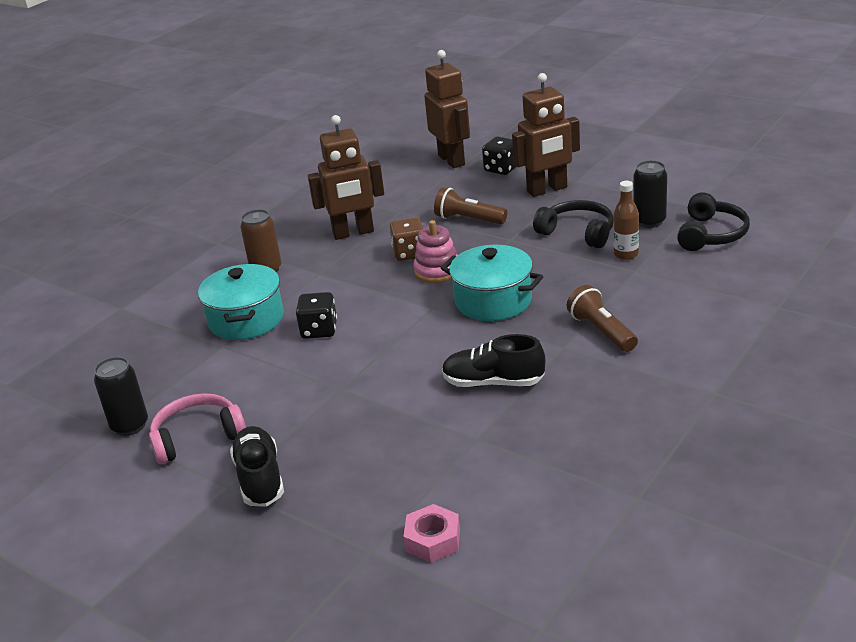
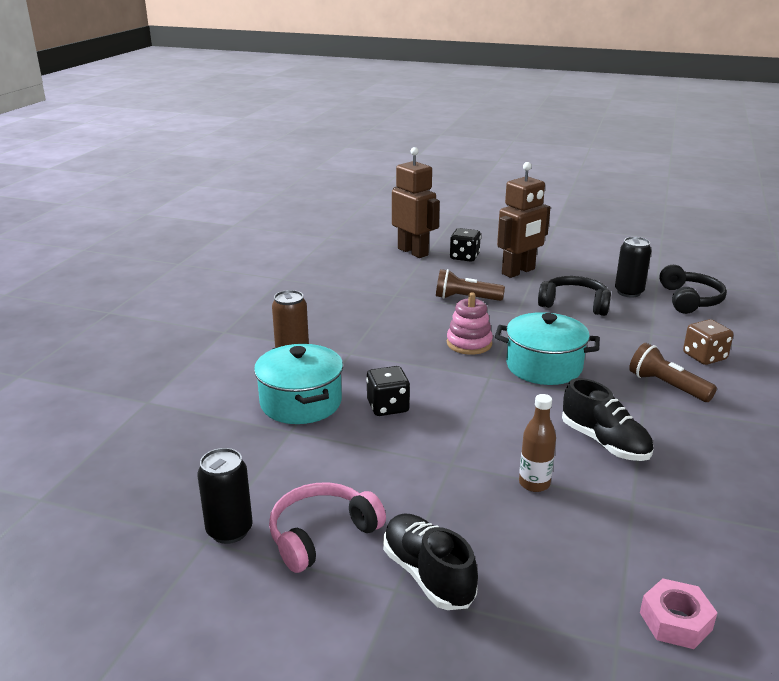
camera: 20 degrees left, 5 degrees down
brown robot [308,115,384,240] -> none
brown dice [390,217,423,261] -> brown dice moved to [683,319,733,365]
black shoe [442,334,545,387] -> black shoe turned 120 degrees counterclockwise [562,378,653,461]
brown bottle [613,181,639,260] -> brown bottle moved to [519,394,556,492]

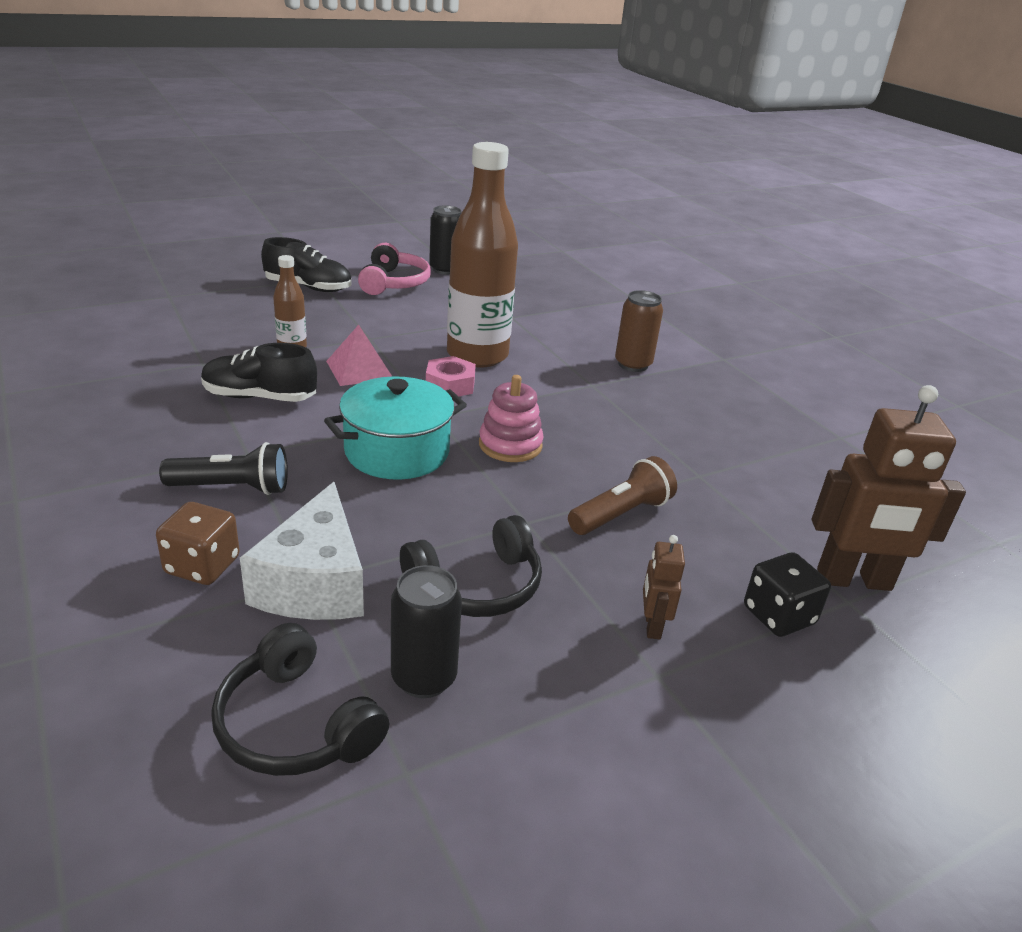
camera: 130 degrees right, 5 degrees up
turquoise pot [254,344,343,424] -> none
black dice [366,366,410,416] -> brown bottle [447,142,518,368]
brown robot [497,162,550,278] -> brown robot [643,535,685,639], size x0.48
brown flashlight [629,343,717,402] -> black flashlight [159,442,288,495]
pink nut [640,578,717,649] -> pink nut moved to [426,356,476,396]
none -> white cheese [240,482,364,620]
none -> pink pyramid [326,325,392,386]

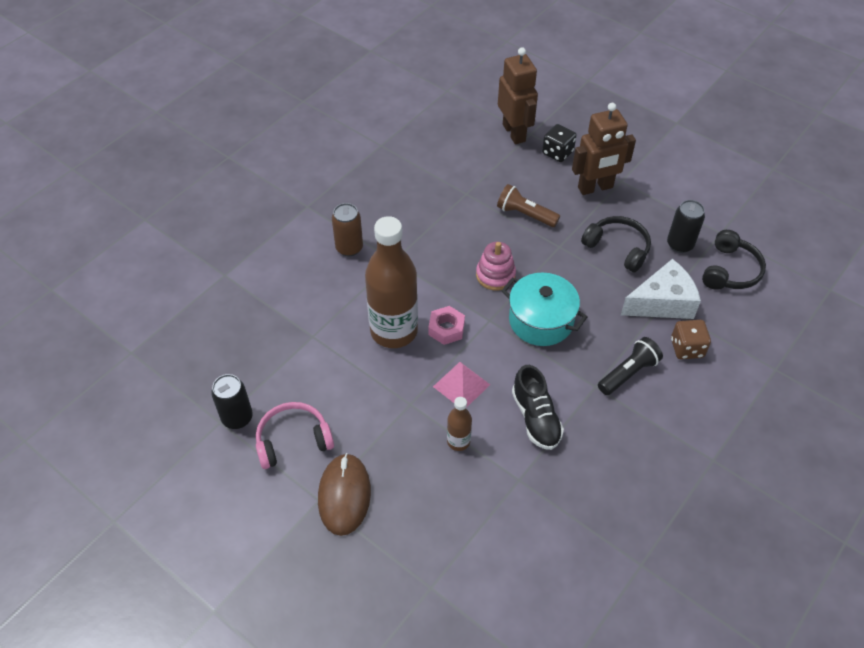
camera: 110 degrees left, 20 degrees up
black flashlight [159,442,288,495] -> black flashlight turned 75 degrees clockwise [598,337,663,395]
black shoe [261,237,352,292] -> brown mouse [318,453,371,536]
brown robot [643,535,685,639] -> brown robot [572,103,636,195], size x2.10

